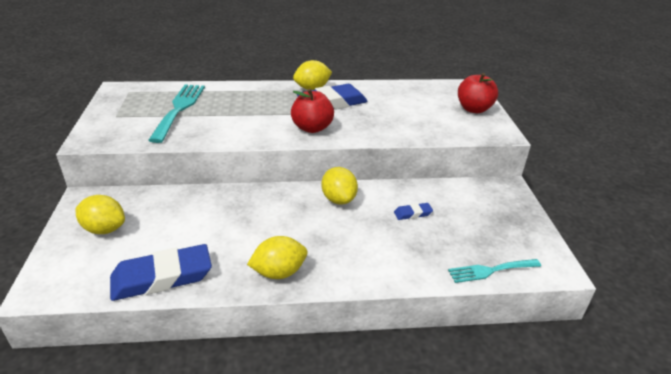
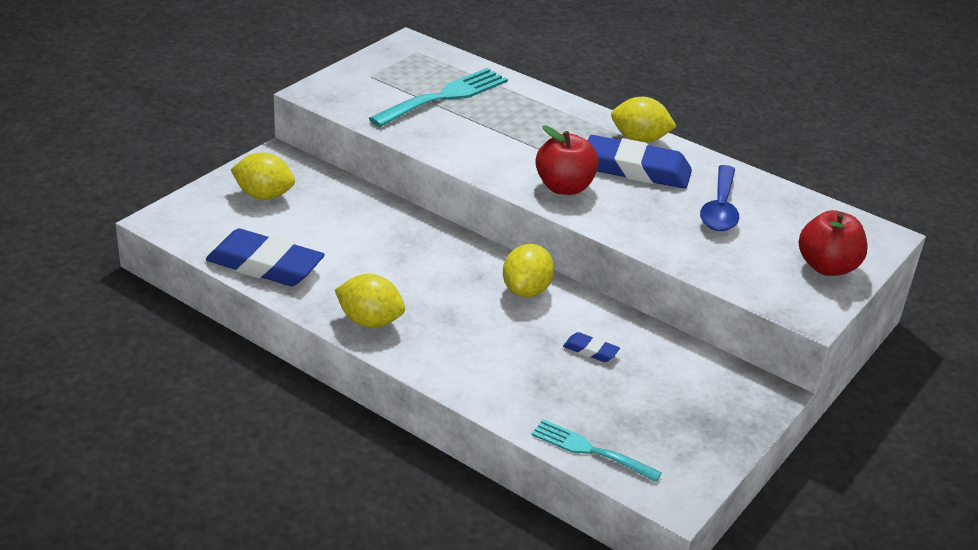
camera: 40 degrees right, 0 degrees up
yellow lemon [75,195,125,234] -> yellow lemon turned 45 degrees counterclockwise [231,152,295,200]
none -> blue spoon [700,165,739,231]

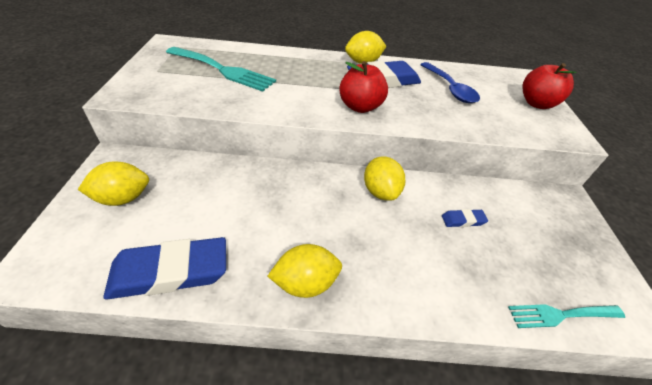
camera: 35 degrees left, 10 degrees up
turquoise fork [369,68,508,127] -> turquoise fork turned 105 degrees clockwise [166,47,276,92]

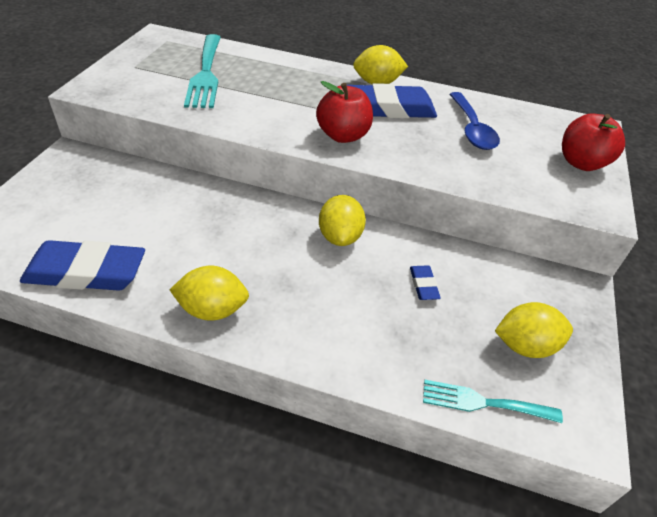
camera: 15 degrees right, 0 degrees up
yellow lemon [78,161,149,206] -> yellow lemon moved to [495,302,573,358]
turquoise fork [166,47,276,92] -> turquoise fork turned 45 degrees clockwise [184,34,221,108]
blue eraser [442,209,488,227] -> blue eraser turned 75 degrees clockwise [410,265,441,300]

